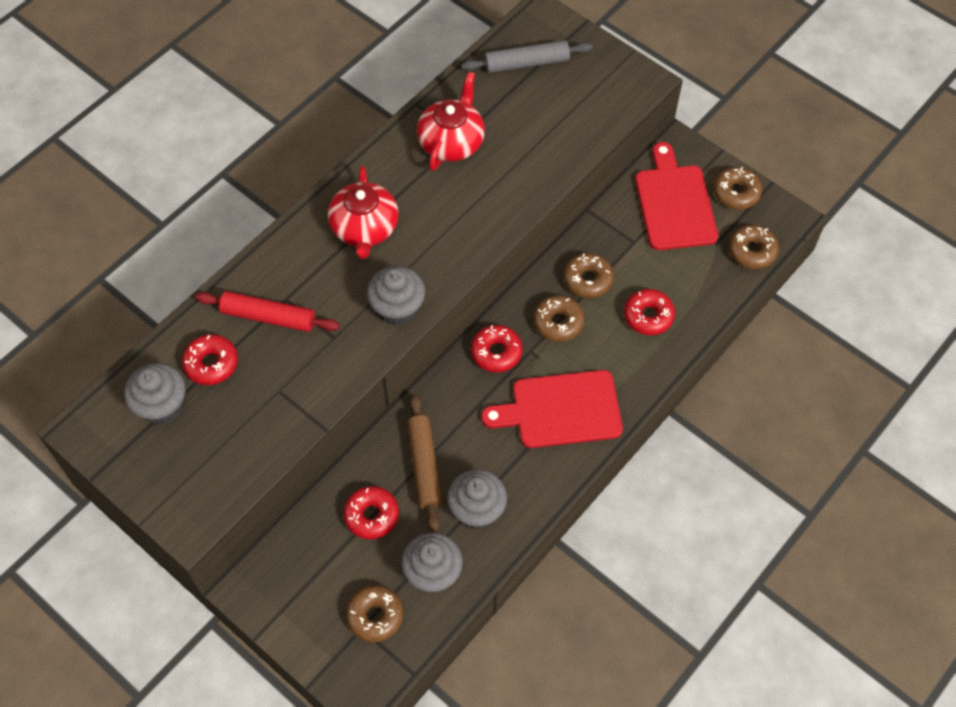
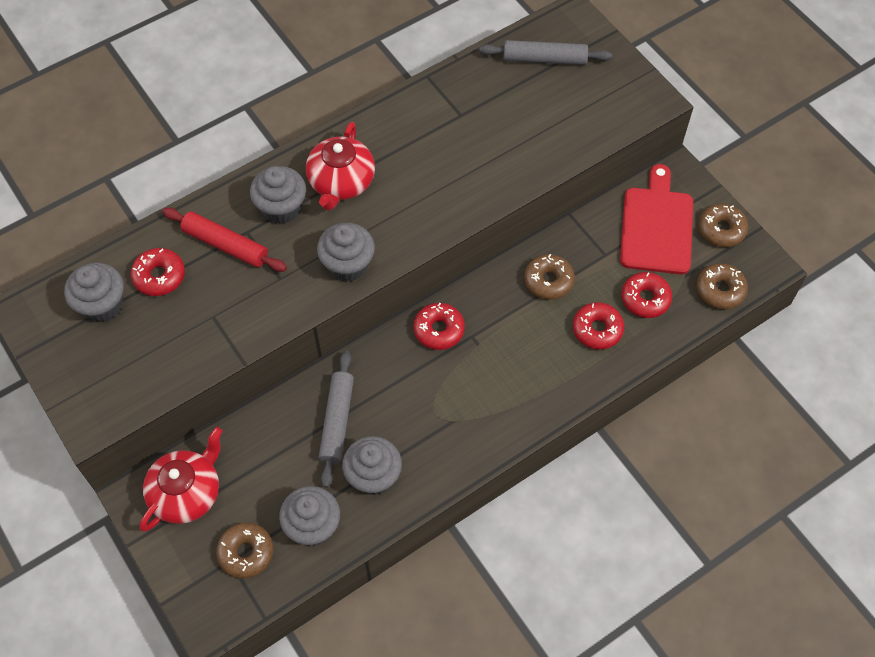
camera: 15 degrees right, 0 degrees up
red donut [343,486,399,539] -> red donut moved to [621,272,672,318]
brown rolling pin [407,394,442,533] -> grey rolling pin [319,351,354,488]
red teapot [417,72,485,171] -> red teapot moved to [140,427,223,532]
red cutting board [481,370,623,448] -> none
brown donut [534,295,585,342] -> none
none -> grey cupcake [250,166,306,224]

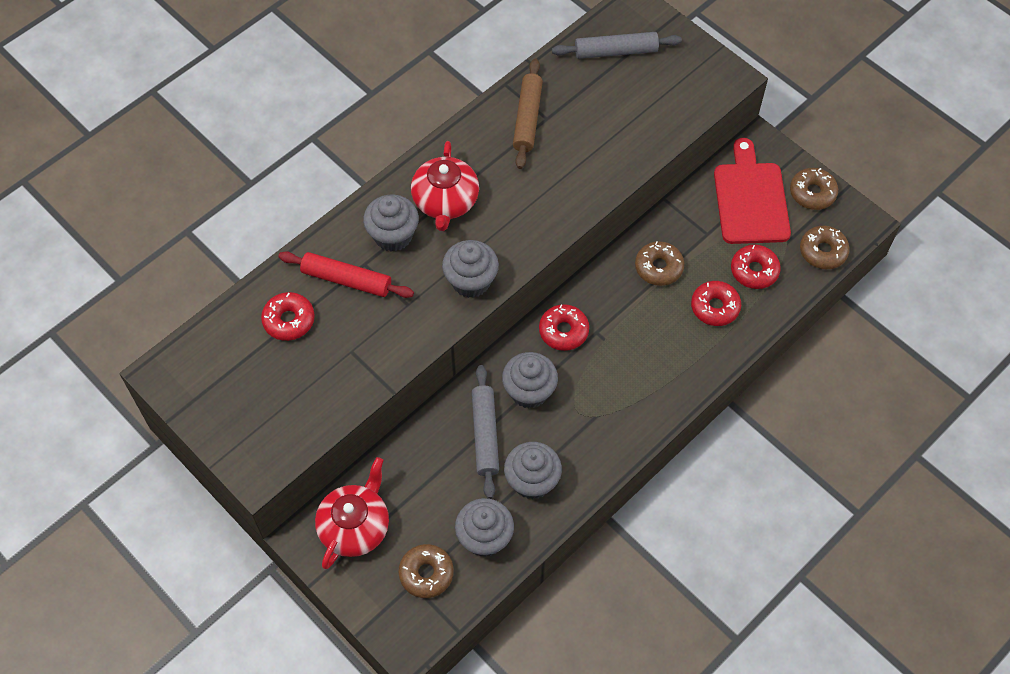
camera: 10 degrees left, 0 degrees up
grey cupcake [64,263,124,322] -> grey cupcake moved to [502,352,558,408]
none -> brown rolling pin [513,58,543,169]

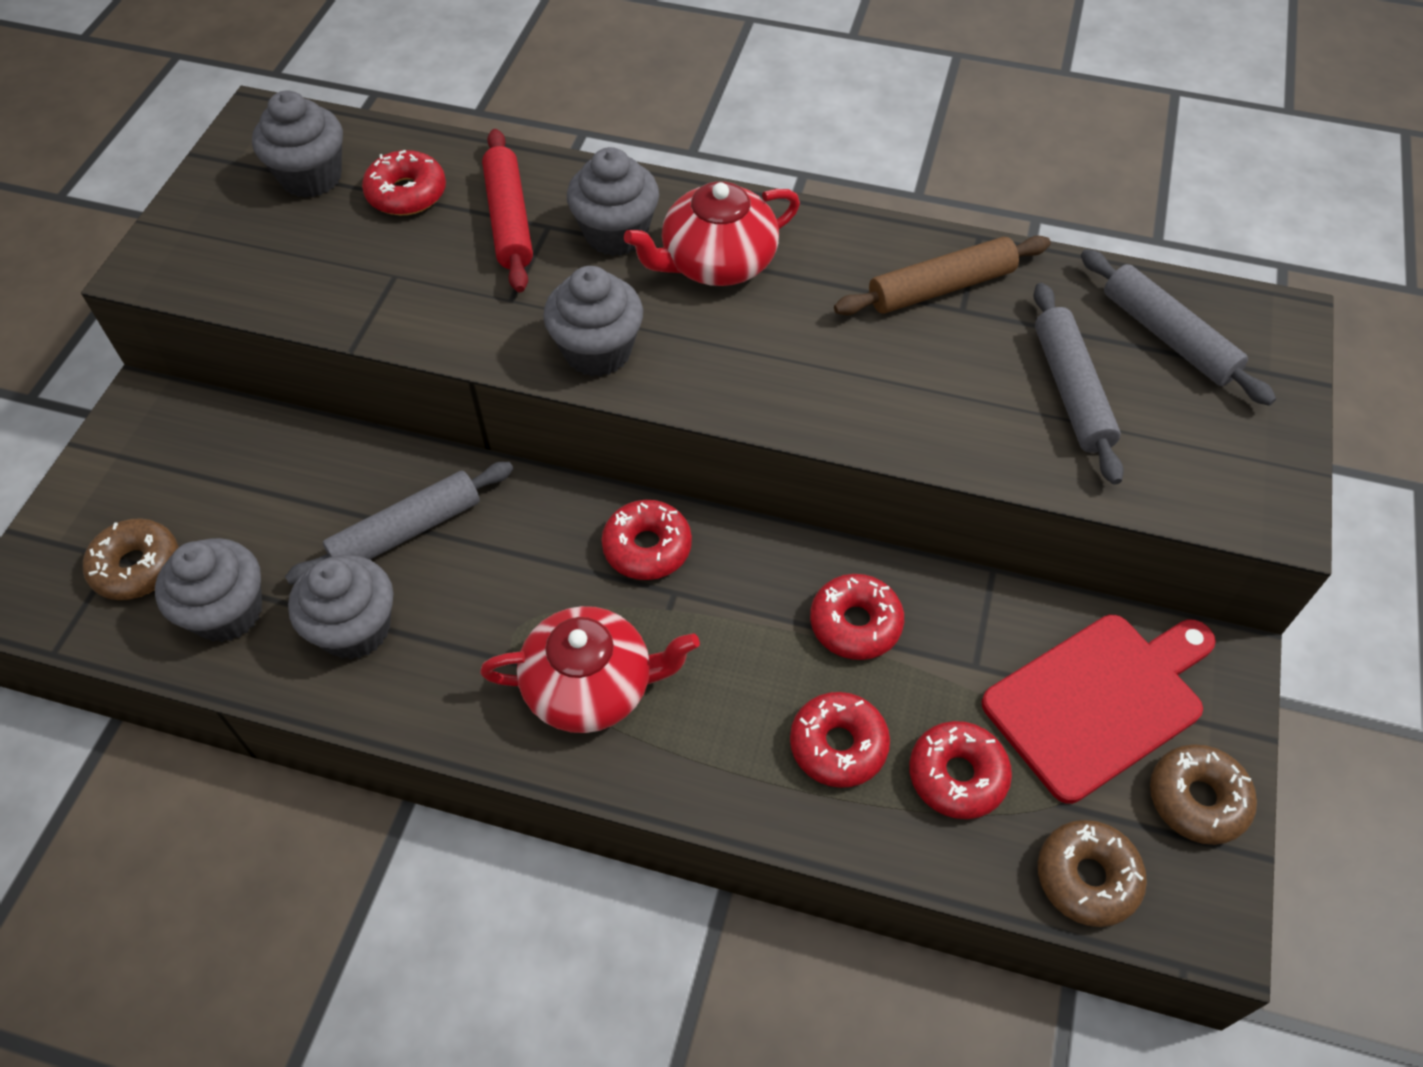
camera: 60 degrees right, 5 degrees down
red teapot [315,457,389,569] -> red teapot moved to [480,606,700,733]
grey cupcake [502,352,558,408] -> grey cupcake moved to [252,90,343,198]
brown donut [635,241,684,286] -> red donut [810,574,904,660]
none -> grey rolling pin [1033,283,1124,485]

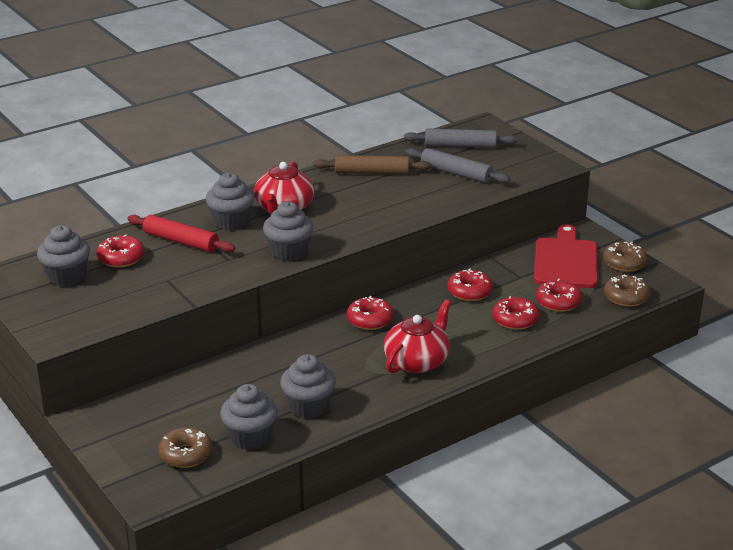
camera: 50 degrees left, 25 degrees down
grey rolling pin [285,462,513,585] -> none
brown rolling pin [834,236,1051,315] -> brown rolling pin turned 75 degrees clockwise [314,155,431,174]

